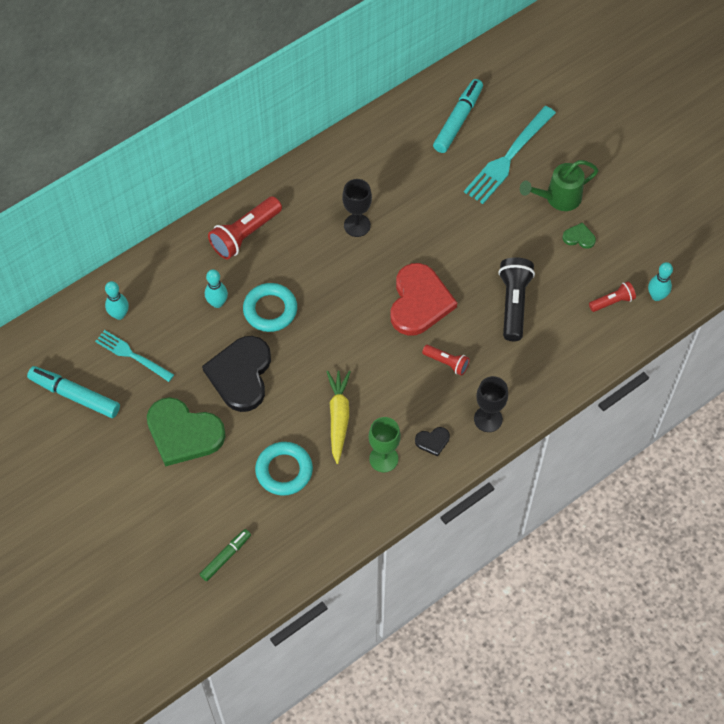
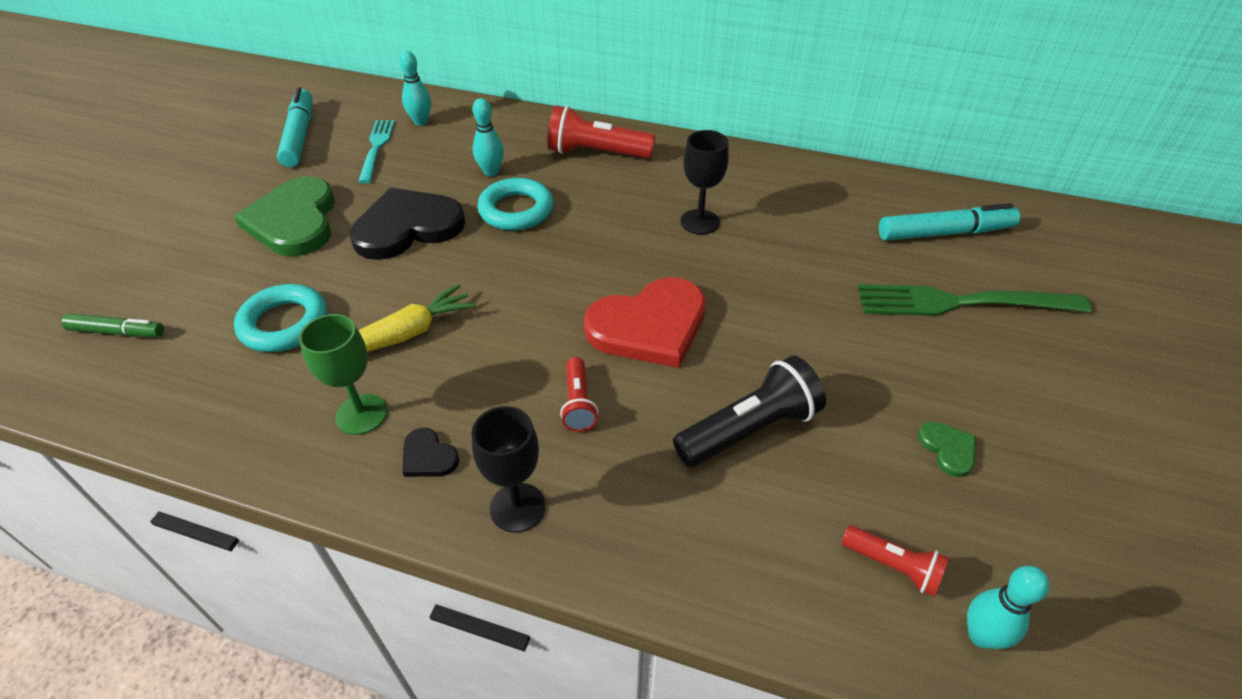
camera: 55 degrees right, 15 degrees down
turquoise fork [464,106,556,204] -> green fork [857,284,1092,316]
green watering can [520,160,599,211] -> none

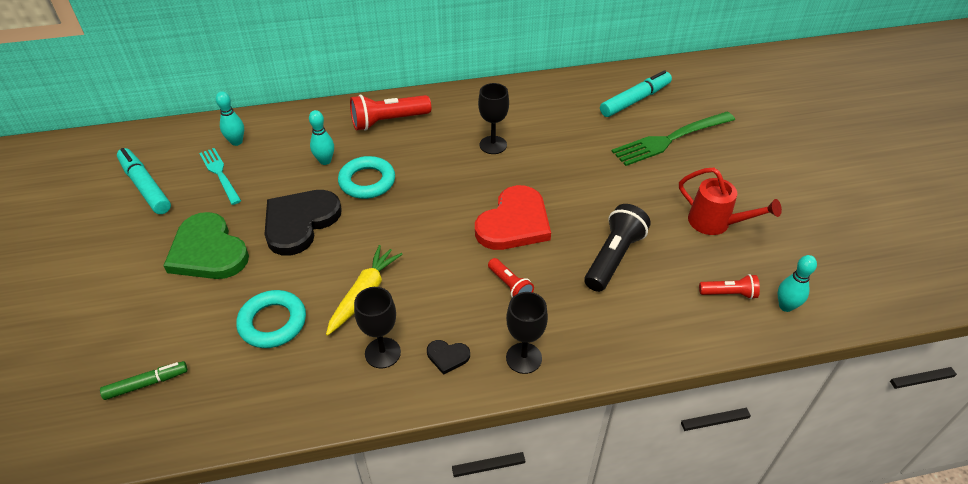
camera: 30 degrees left, 0 degrees up
green goblet [299,314,387,435] -> black goblet [354,287,401,368]
green heart [918,422,976,477] -> red watering can [679,168,782,235]

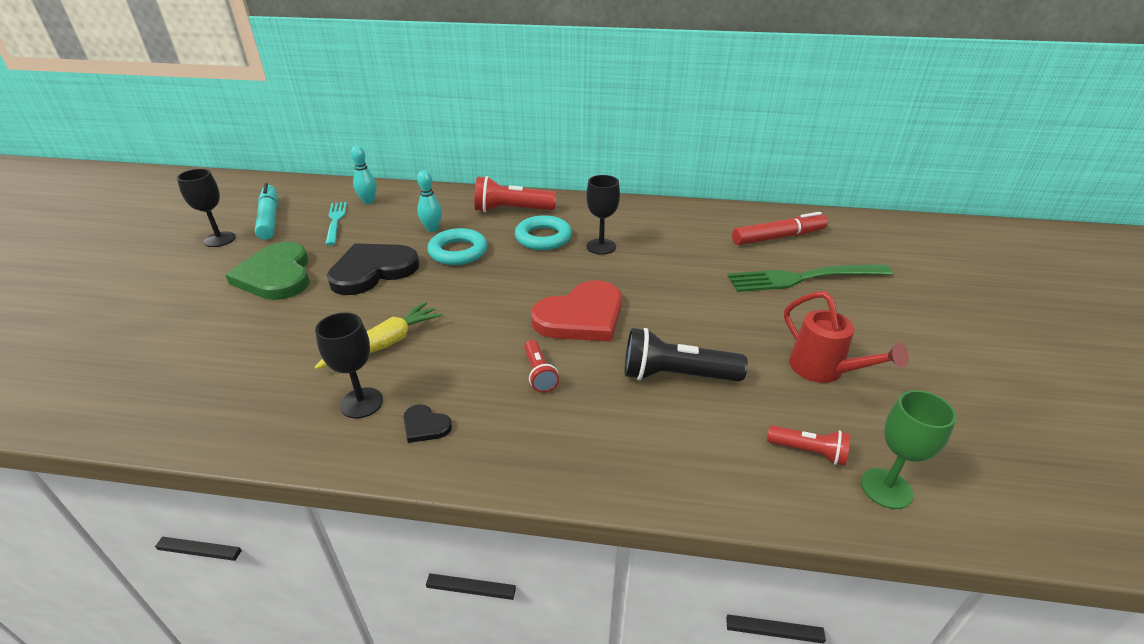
camera: 20 degrees right, 10 degrees down
green marker [100,361,188,400] -> none
turquoise ring [236,290,306,348] -> turquoise ring moved to [515,215,572,250]
black goblet [506,292,548,374] -> black goblet moved to [177,169,236,247]
black flashlight [584,204,651,292] -> black flashlight turned 135 degrees counterclockwise [625,328,748,382]
turquoise marker [600,70,672,117] -> red marker [732,212,828,245]
turquoise bowling pin [777,255,817,312] -> green goblet [861,390,956,509]

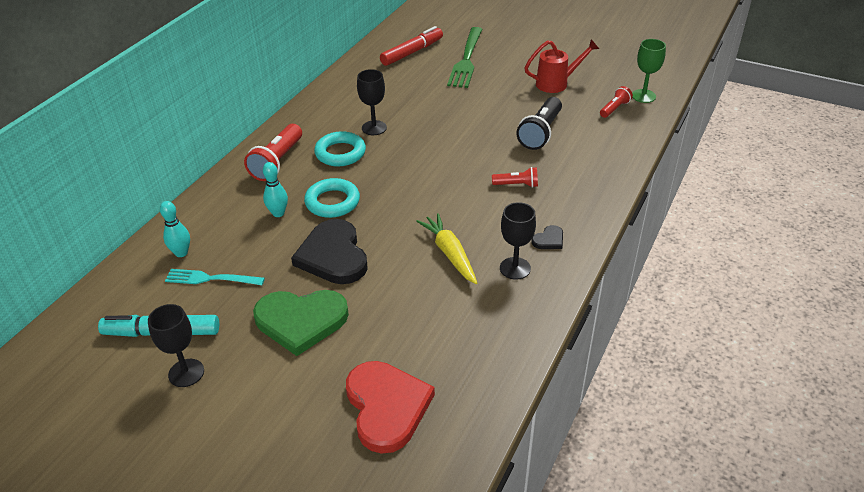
camera: 70 degrees left, 5 degrees up
red heart [531,280,622,342] -> red heart moved to [346,361,435,454]
red marker [732,212,828,245] -> red marker turned 45 degrees clockwise [380,26,443,66]

